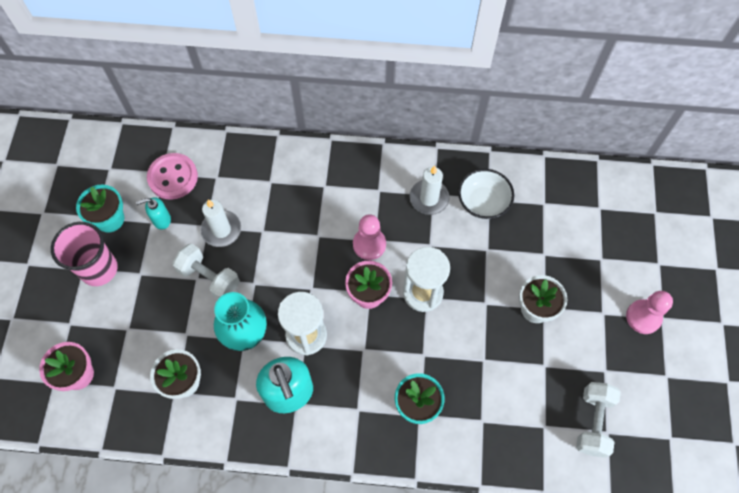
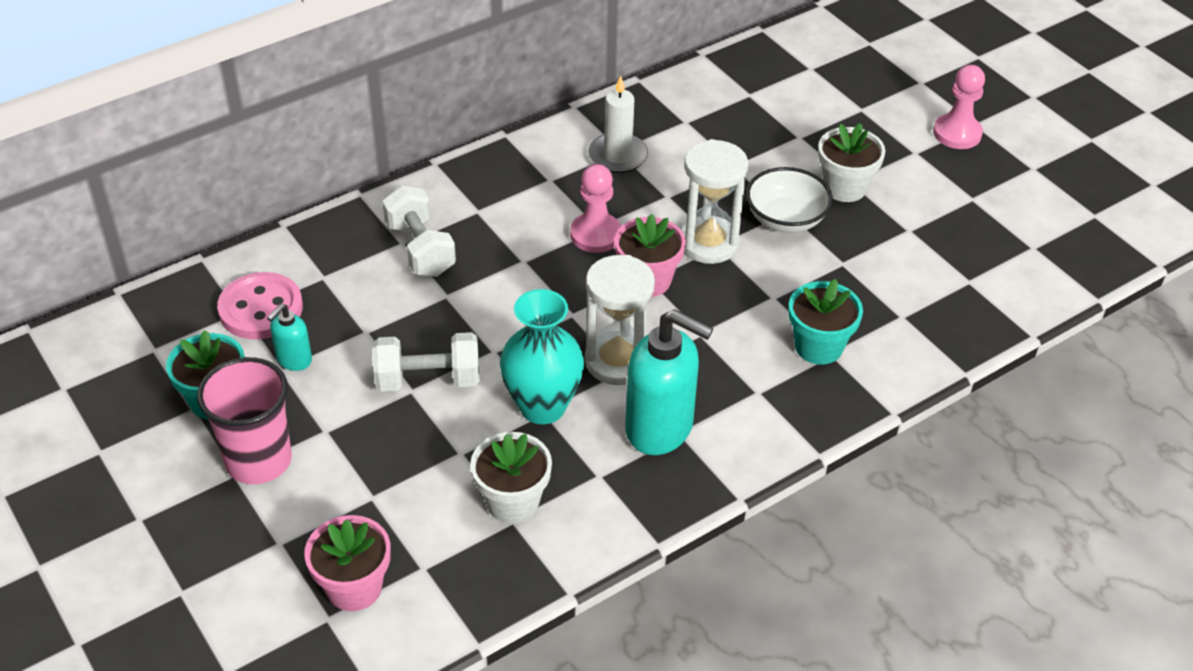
camera: 40 degrees left, 20 degrees down
white candle [200,199,241,247] -> none
white bowl [458,169,514,219] -> white bowl moved to [746,167,833,233]
white dumbbell [576,382,621,458] -> white dumbbell moved to [382,186,456,277]

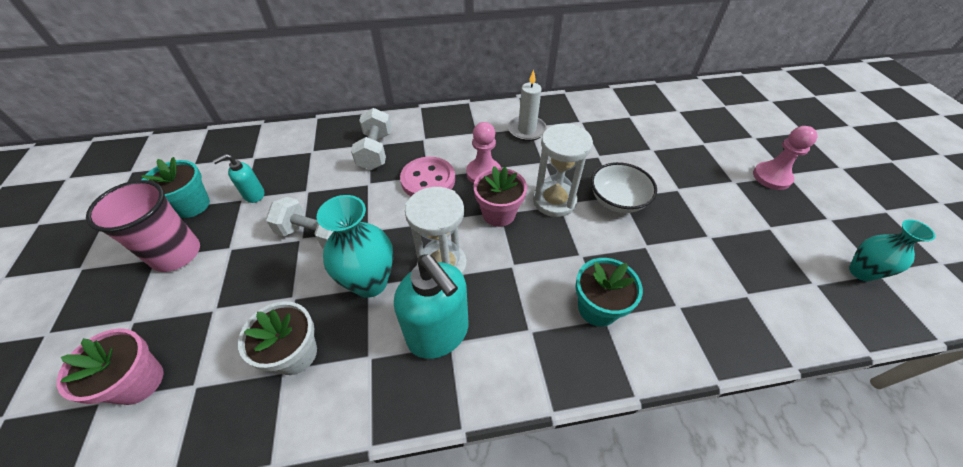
camera: 25 degrees right, 5 degrees up
pink button [217,272,303,340] -> pink button moved to [400,157,455,196]
white flower pot [818,123,885,202] -> none
none -> turquoise vase [849,219,935,281]

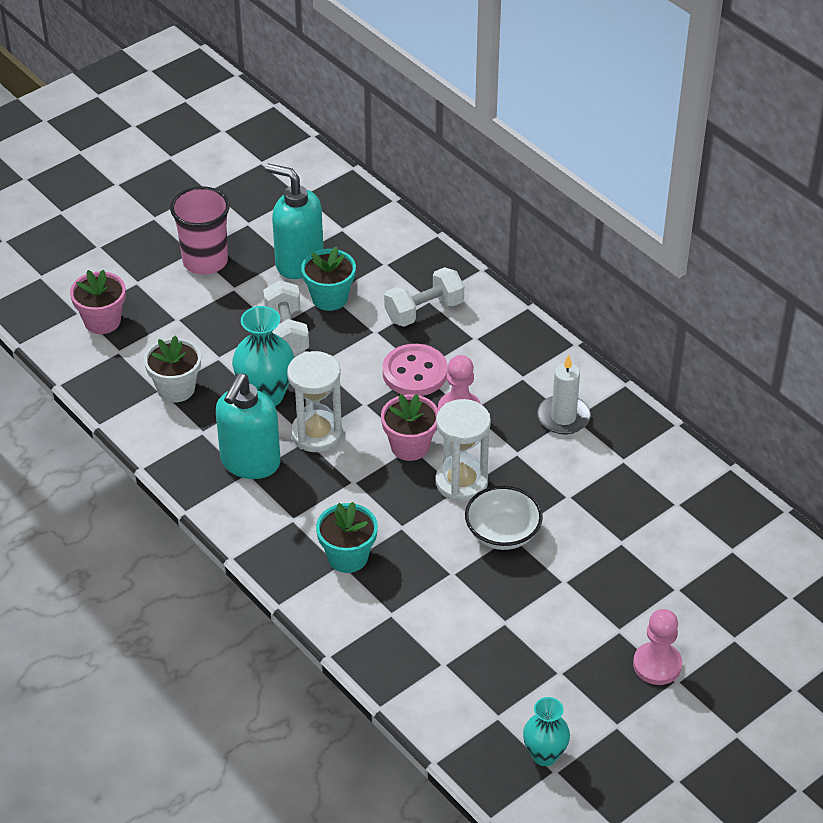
camera: 60 degrees right, 5 degrees down
turquoise flower pot [141,157,210,218] -> turquoise flower pot moved to [301,246,356,311]
turquoise soap dispenser [213,154,264,203] -> turquoise soap dispenser [265,164,323,279], size x2.01

